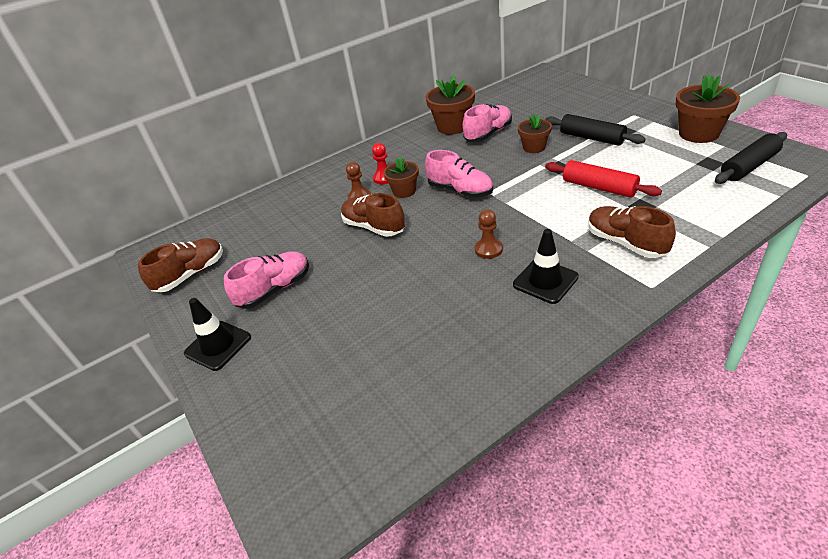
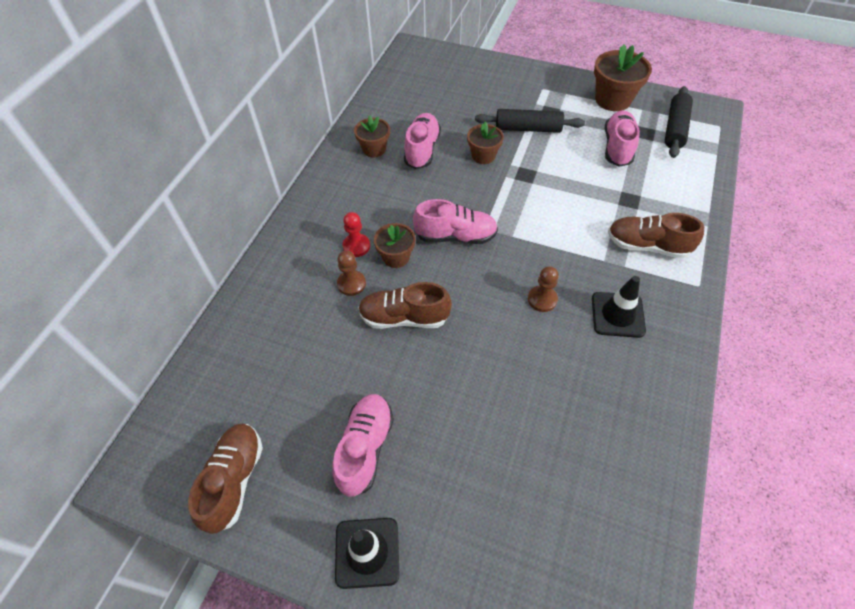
camera: 40 degrees left, 15 degrees up
brown flower pot [425,75,475,135] -> brown flower pot [354,115,390,157], size x0.62
red rolling pin [545,160,662,198] -> none
none -> pink shoe [604,110,640,167]

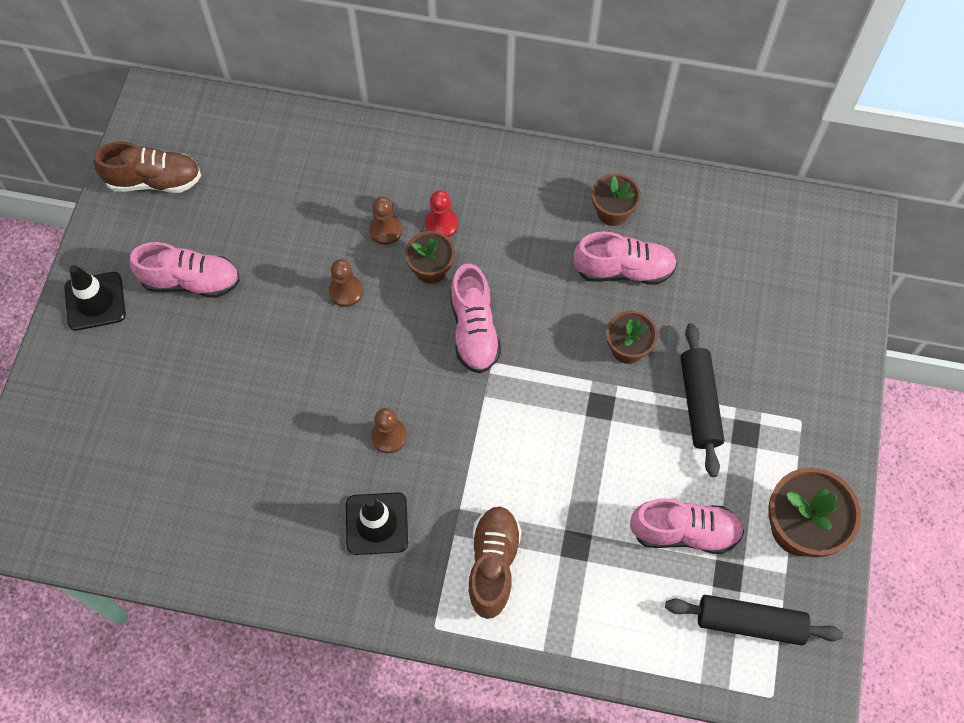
camera: 80 degrees right, 10 degrees up
brown shoe [358,282,452,329] -> brown pawn [329,259,363,307]

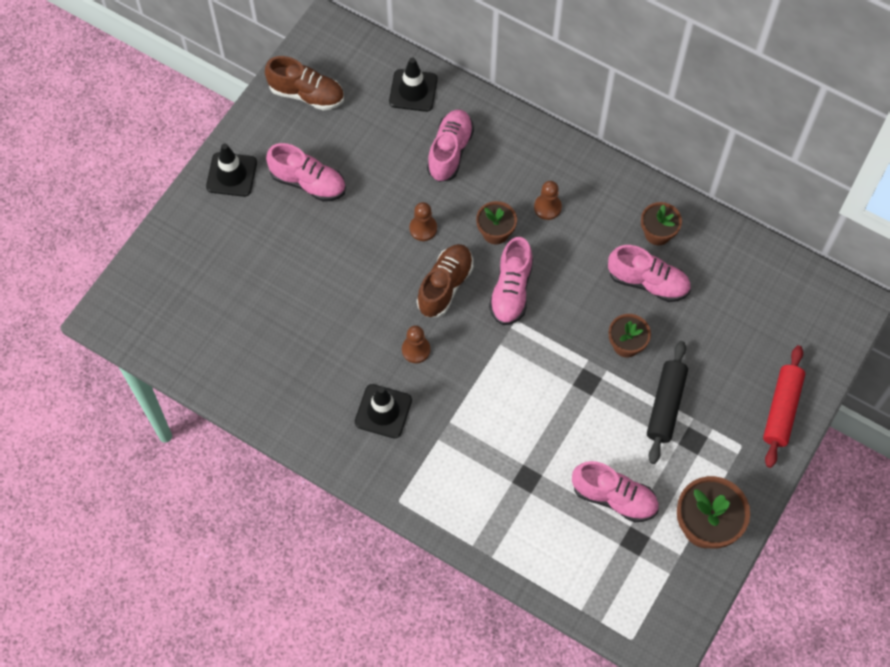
camera: 20 degrees right, 0 degrees up
brown pawn [369,196,402,245] -> brown pawn moved to [534,181,562,220]
red pawn [425,190,458,238] -> none
brown shoe [467,506,522,619] -> brown shoe moved to [417,244,473,317]
black rolling pin [665,595,843,645] -> none
none -> black traffic cone [389,57,438,112]
none -> pink shoe [427,110,474,182]
none -> red rolling pin [763,345,805,468]

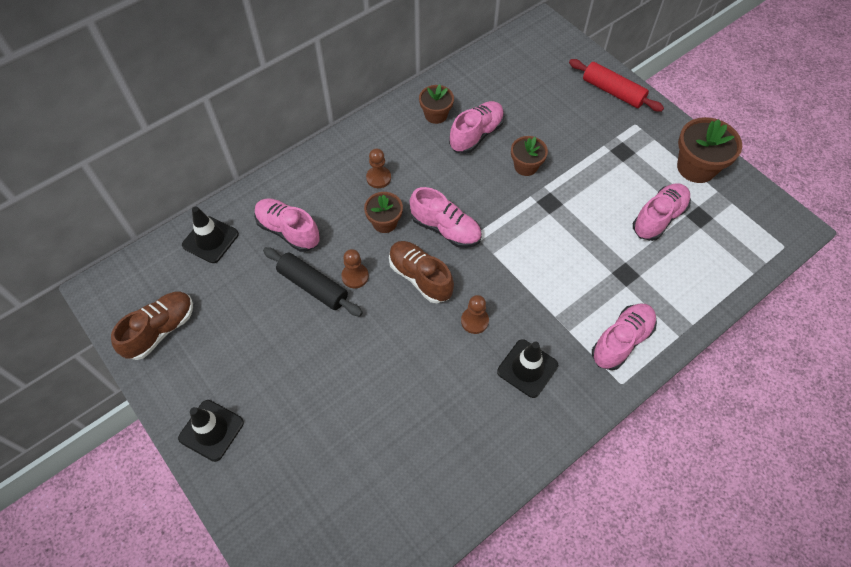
camera: 70 degrees left, 5 degrees down
pink shoe [266,143,346,202] -> pink shoe moved to [592,303,657,370]
black rolling pin [647,341,688,464] -> black rolling pin moved to [263,247,363,316]

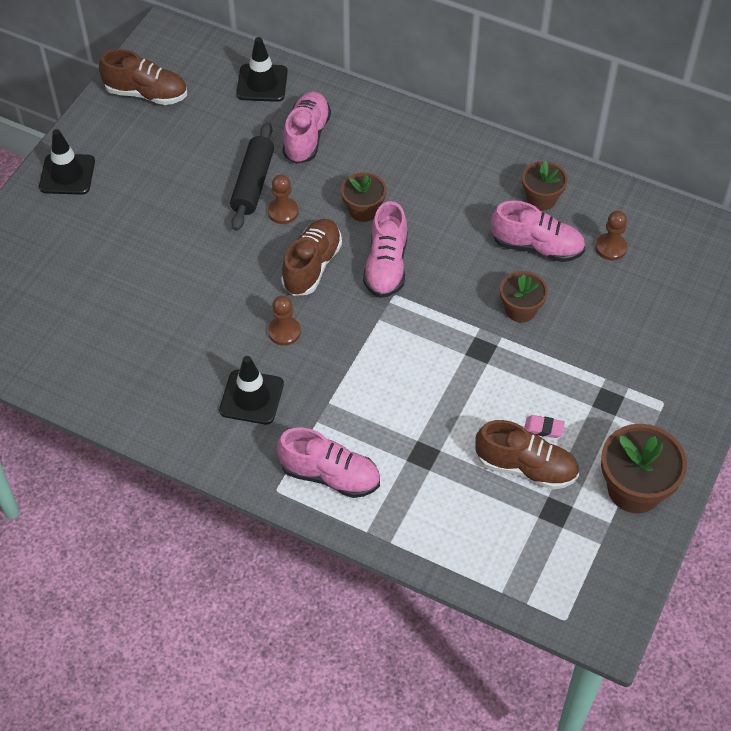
camera: 65 degrees right, 5 degrees down
brown pawn [366,149,391,188] -> brown pawn moved to [595,211,627,260]
red rolling pin [569,59,664,112] -> none
pink shoe [633,183,691,241] -> brown shoe [475,420,579,490]
none -> pink eraser [525,415,565,438]

